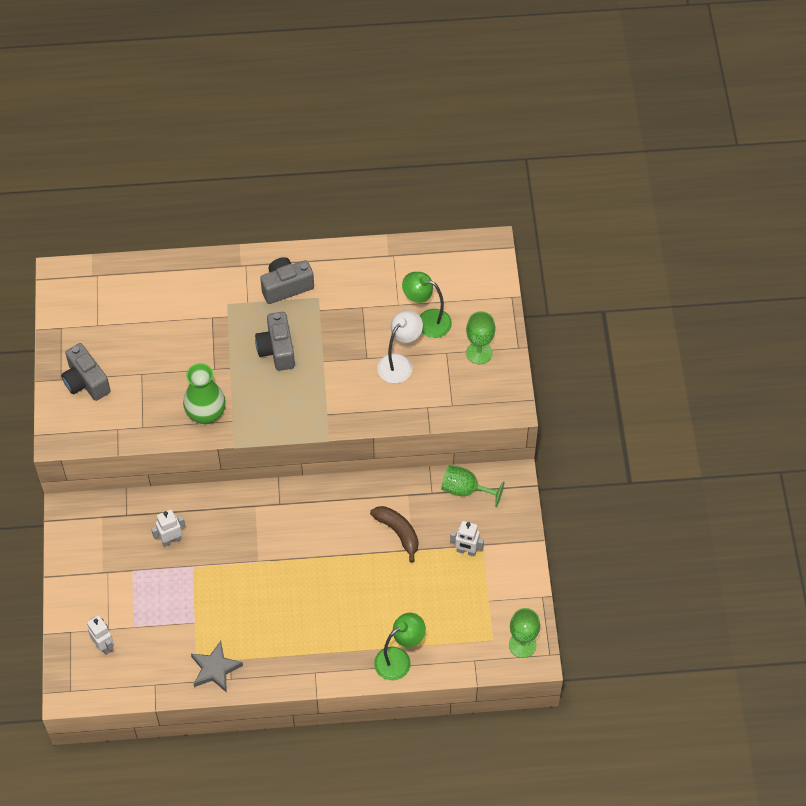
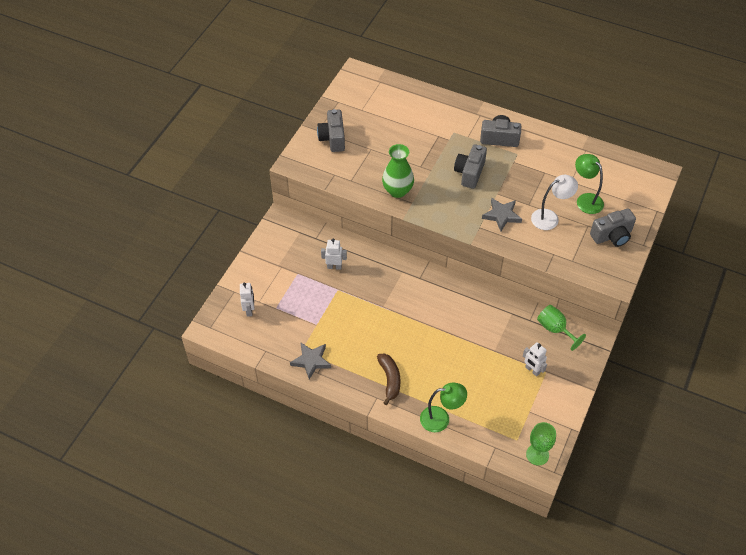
camera: 30 degrees right, 5 degrees down
brown banana [370,506,419,562] -> brown banana moved to [377,353,400,405]
green goblet [466,311,495,364] -> grey camera [590,208,636,247]
none -> grey star [482,198,522,231]

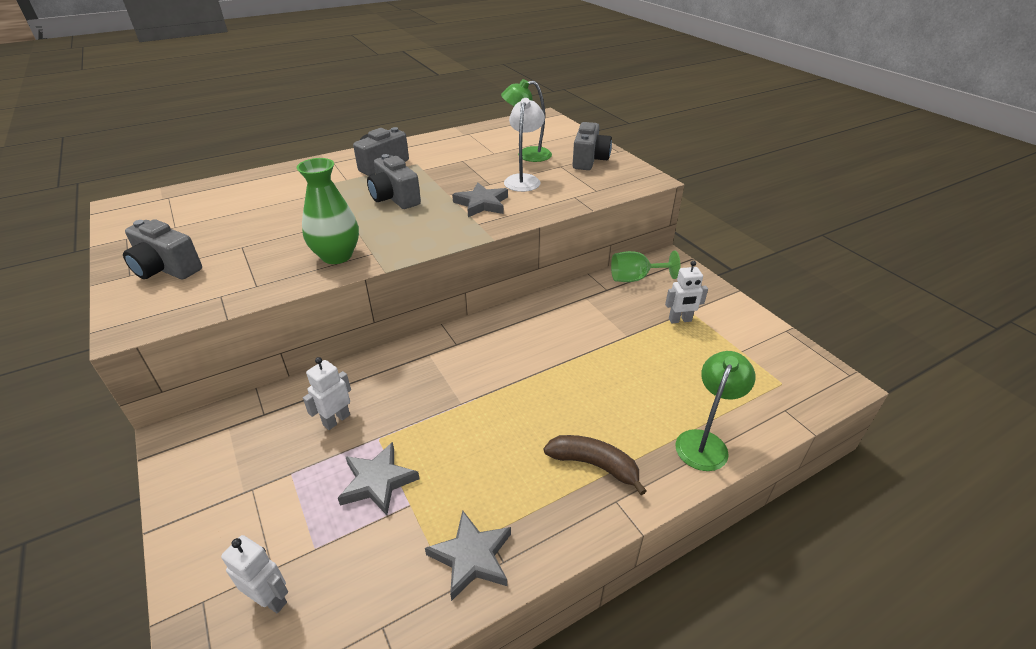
camera: 55 degrees left, 15 degrees down
green goblet [526,422,556,465] -> none
none -> grey star [338,442,420,515]

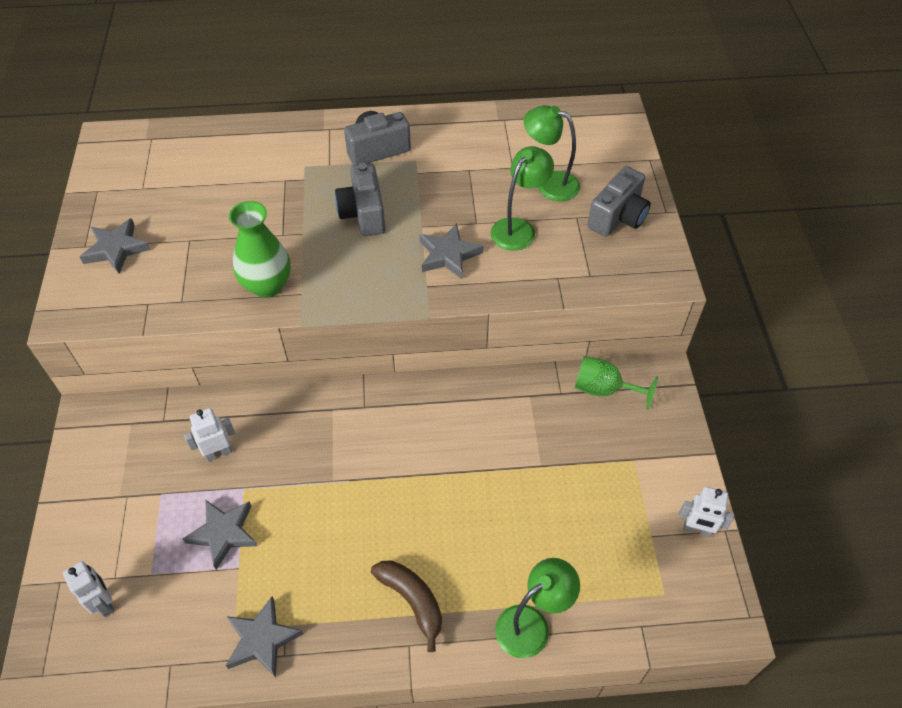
camera: 25 degrees right, 15 degrees up
grey camera [123,219,202,279] -> grey star [80,218,151,274]
white lamp [504,98,545,192] -> green lamp [491,146,554,251]
white robot [665,261,708,323] -> white robot moved to [679,487,734,537]

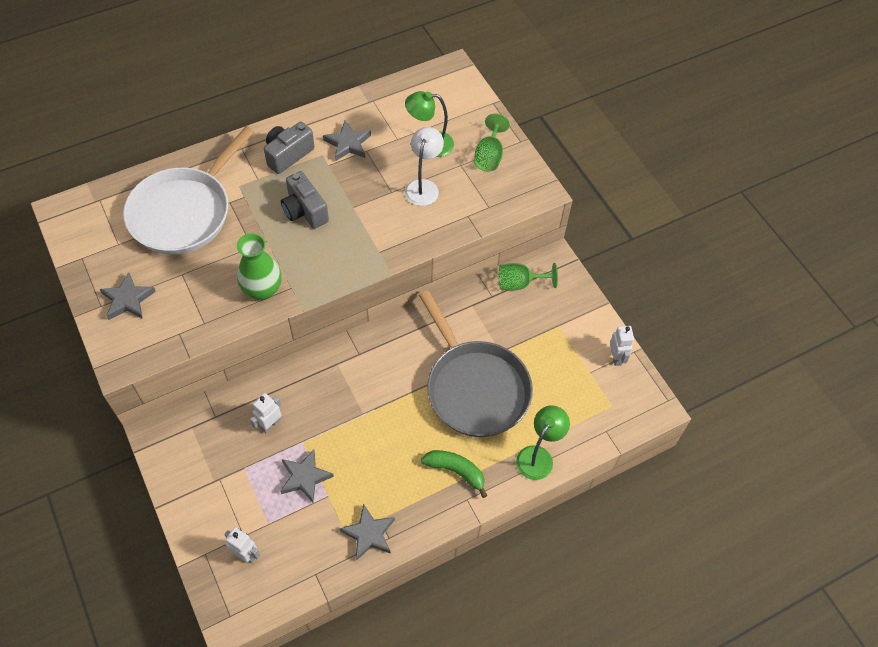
camera: 25 degrees left, 5 degrees up
brown banana [371,560,442,652] -> green banana [421,450,488,498]
grey star [419,223,484,279] -> grey star moved to [323,121,371,161]
green lamp [491,146,554,251] -> white lamp [405,127,444,206]
grey camera [588,166,651,237] -> green goblet [474,114,510,172]
white robot [679,487,734,537] -> white robot turned 90 degrees counterclockwise [610,326,634,366]
none -> white pan [123,126,255,254]
none -> grey pan [419,290,533,437]

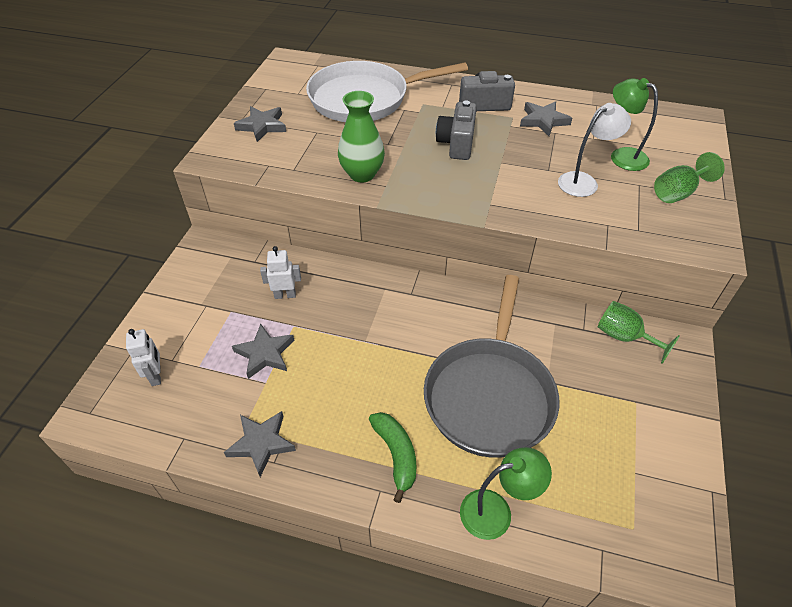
camera: 45 degrees right, 10 degrees down
white robot [610,326,634,366] -> none

